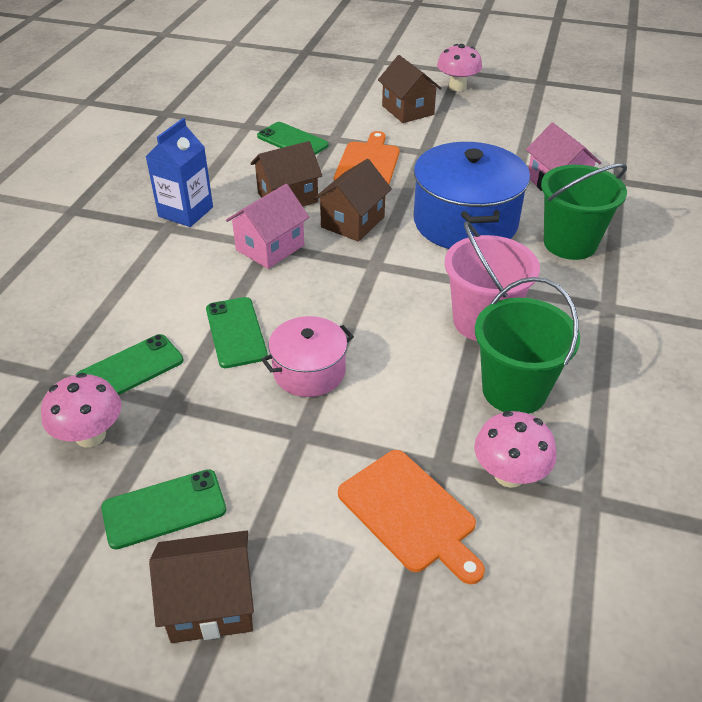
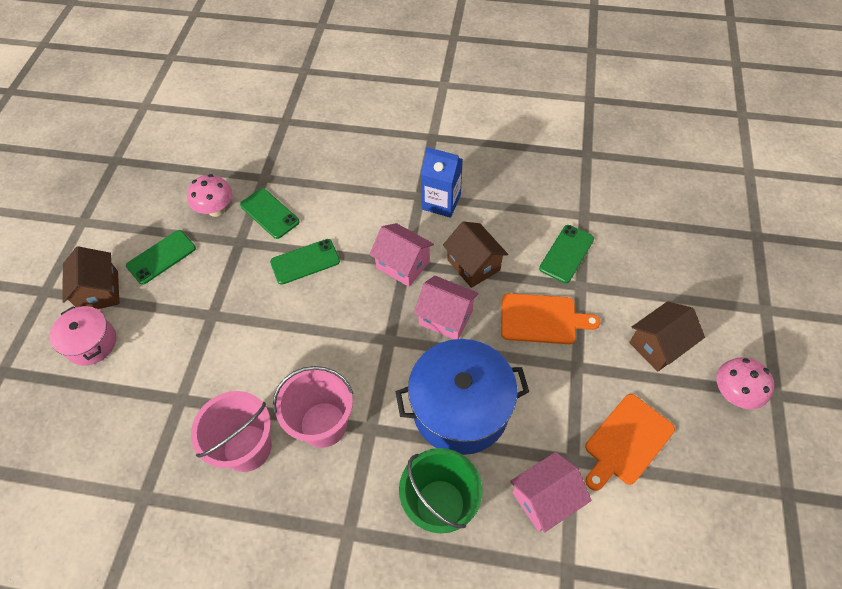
camera: 85 degrees right, 15 degrees up
green phone [101,469,226,549] -> green phone turned 75 degrees clockwise [126,230,196,285]
pink pot [261,316,354,397] -> pink pot moved to [50,306,116,365]
brown house [314,159,392,242] -> pink house [414,276,479,339]
orange cutting board [338,450,485,584] -> orange cutting board moved to [585,394,675,491]
pink mushroom [474,411,557,488] -> none
green bucket [475,277,580,414] -> pink bucket [191,391,272,472]

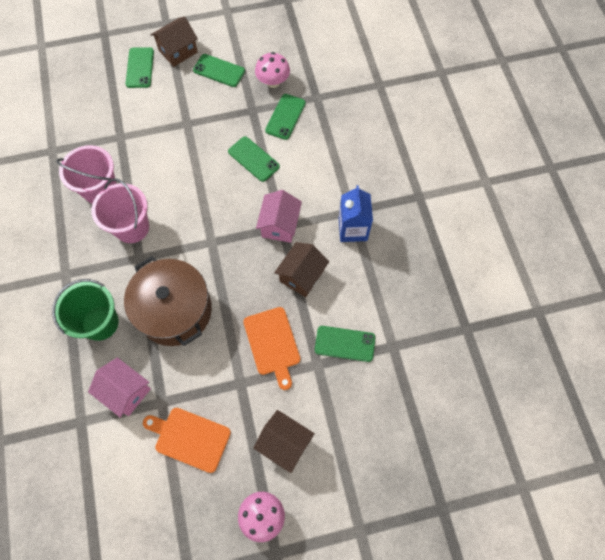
camera: 65 degrees right, 10 degrees up
pink pot [50,306,116,365] -> green phone [126,47,154,88]
blue pot [395,339,529,455] -> brown pot [124,256,212,346]
pink house [414,276,479,339] -> none

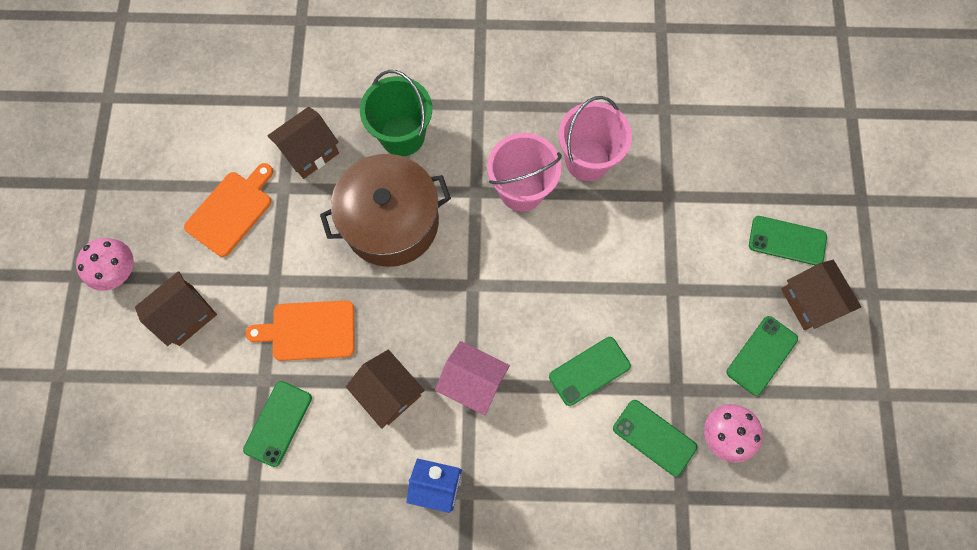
camera: 105 degrees right, 5 degrees up
pink house [88,357,151,418] -> brown house [267,107,339,179]

